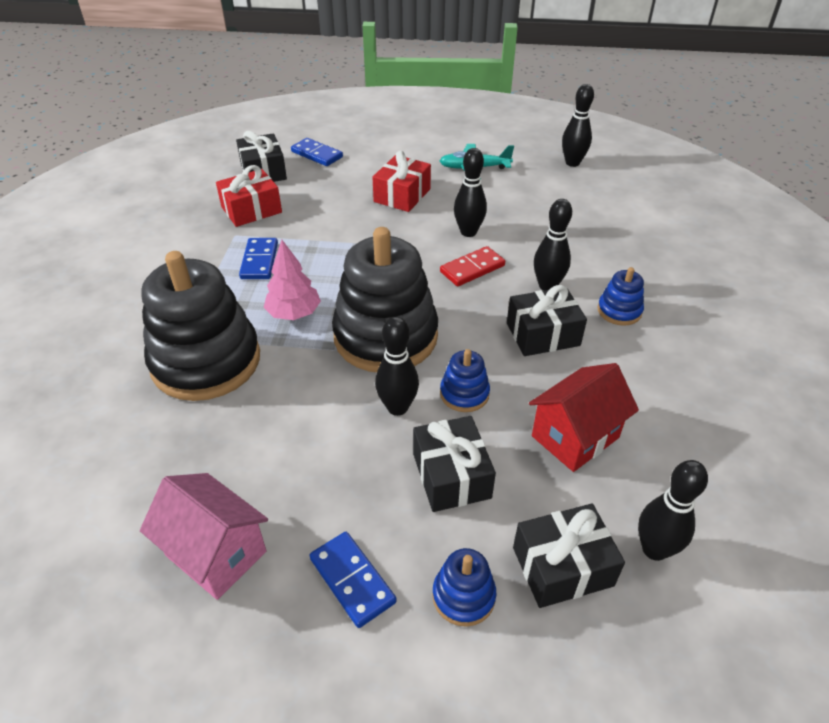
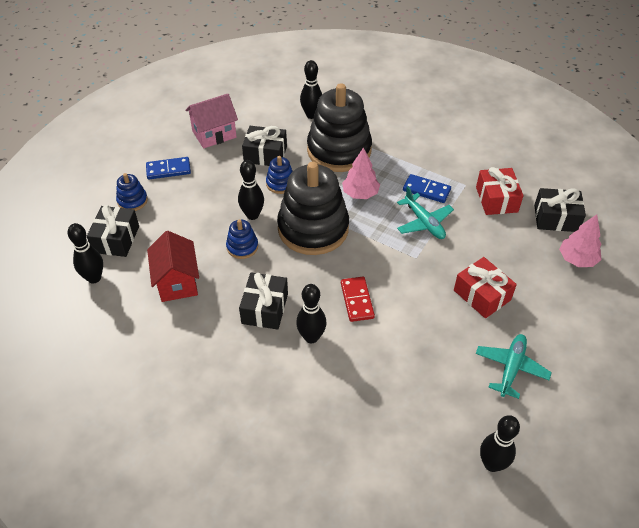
camera: 115 degrees right, 5 degrees up
blue domino [291,138,343,166] -> pink tree [559,214,602,267]
black gift [413,416,496,512] -> black gift moved to [242,126,287,166]
black bowling pin [454,148,487,237] -> black bowling pin moved to [300,60,322,119]
blue stacking toy [598,267,644,326] -> blue stacking toy moved to [266,156,293,194]
none -> turquoise plane [397,186,454,239]

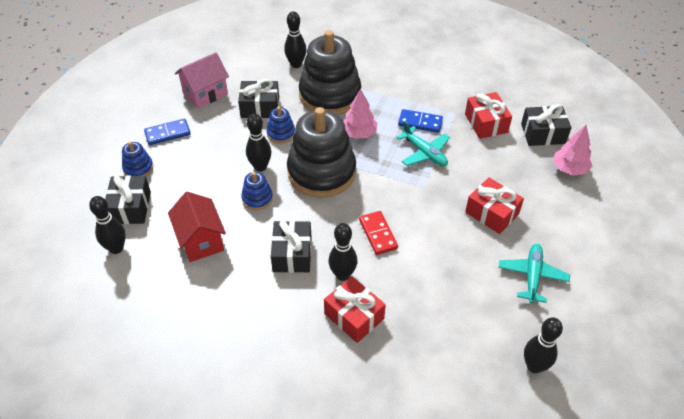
camera: 10 degrees left, 0 degrees up
none -> red gift [324,276,386,343]

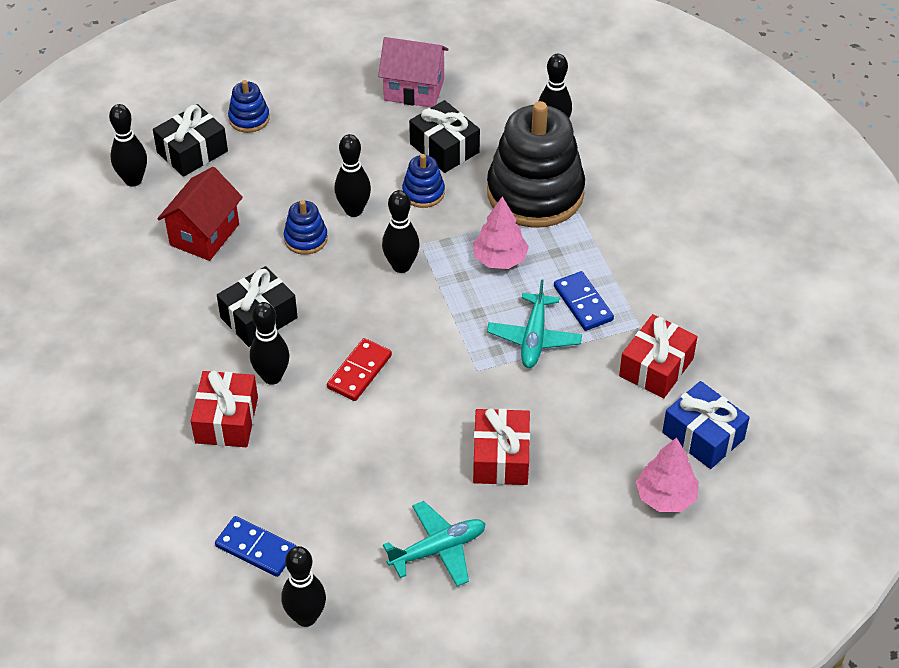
camera: 50 degrees right, 0 degrees up
blue domino [144,119,191,145] -> blue domino moved to [215,516,297,577]
black stacking toy [287,107,356,198] -> black bowling pin [382,190,420,273]
black gift [521,104,571,146] -> blue gift [662,381,750,469]

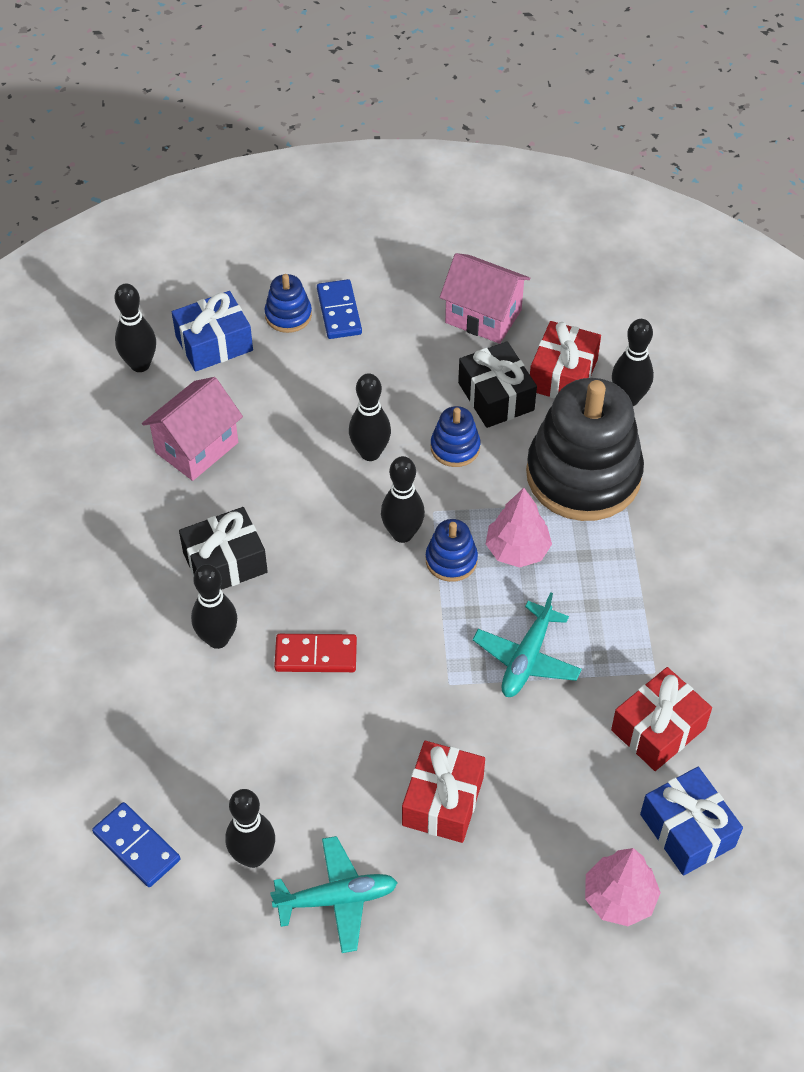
camera: 15 degrees right, 5 degrees up
black gift [153,104,228,177] -> blue gift [172,291,253,372]
red house [157,167,243,261] -> pink house [142,377,243,481]
red gift [191,371,258,447] -> red gift moved to [530,321,601,399]
black bowling pin [282,546,326,627] -> black bowling pin moved to [225,789,275,868]
blue stacking toy [284,200,328,255] -> blue stacking toy moved to [426,519,478,582]
red domino [327,338,392,401] -> red domino turned 45 degrees clockwise [274,634,357,672]
blue domino [554,271,614,331] -> blue domino moved to [317,279,362,339]

